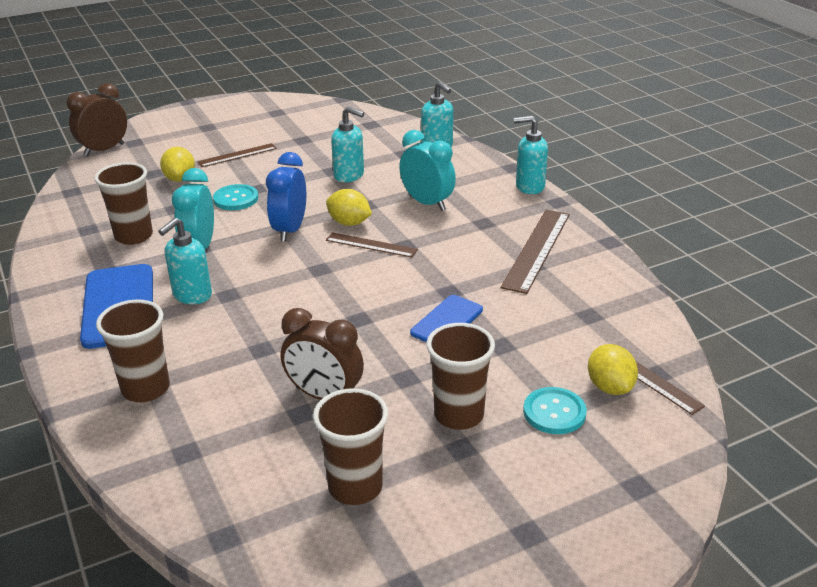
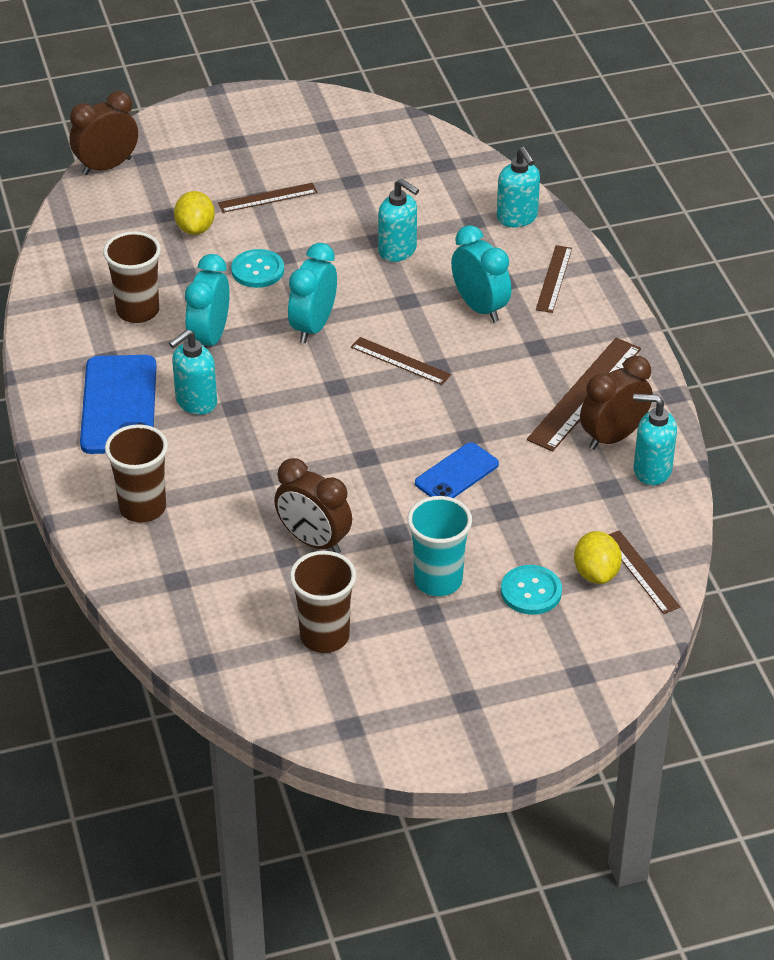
camera: 10 degrees right, 10 degrees up
blue clock [266,152,306,242] -> turquoise clock [288,243,337,343]
yellow lemon [326,189,372,226] -> none
brown cup [427,323,495,430] -> turquoise cup [407,496,472,596]
turquoise soap dispenser [514,116,548,194] -> turquoise soap dispenser moved to [633,394,677,485]
none -> brown ruler [536,245,572,313]
none -> brown clock [580,356,653,450]

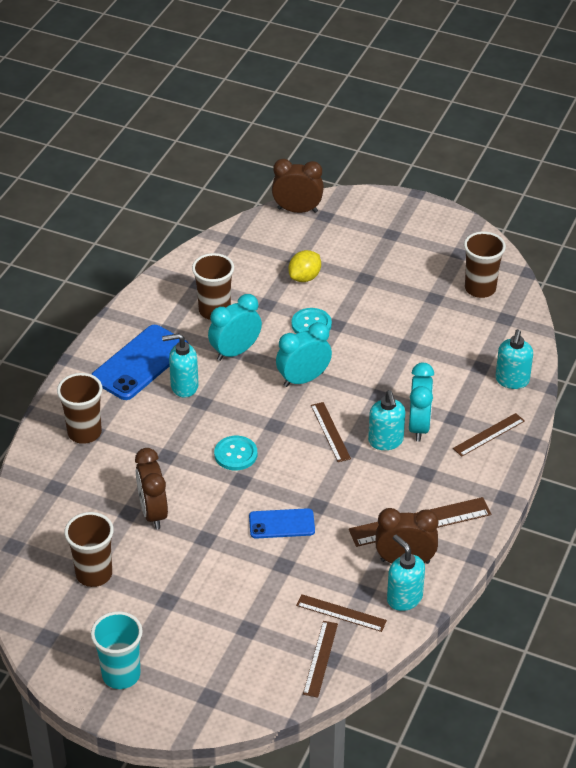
camera: 40 degrees right, 0 degrees up
brown ruler [218,183,318,213] -> brown ruler moved to [296,594,387,632]
turquoise soap dispenser [378,178,419,262] -> turquoise soap dispenser moved to [368,390,405,450]
turquoise cup [407,496,472,596] -> turquoise cup moved to [91,611,142,689]
turquoise button [501,565,562,615] -> turquoise button moved to [214,436,257,471]
yellow lemon [574,531,622,584] -> none
none -> brown cup [464,231,506,298]

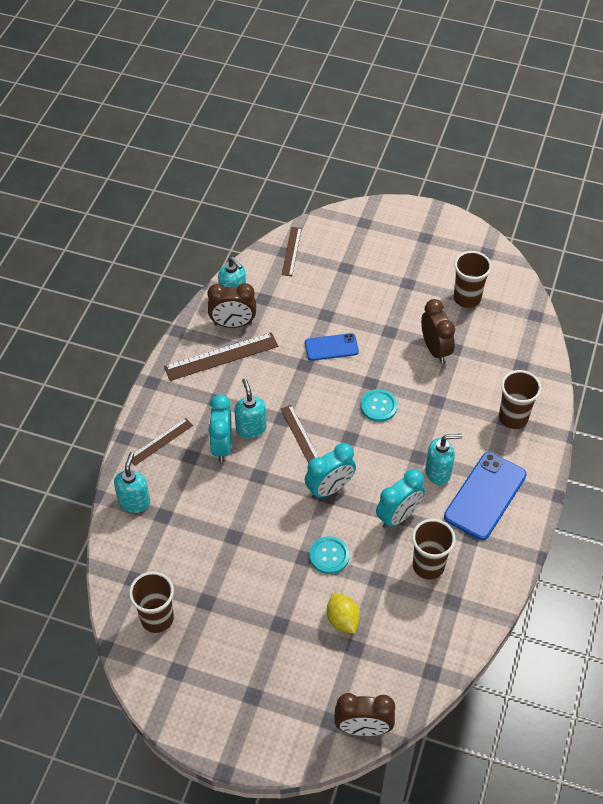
camera: 175 degrees right, 10 degrees up
turquoise cup [91,611,142,689] -> none
yellow lemon [288,250,321,282] -> yellow lemon turned 60 degrees counterclockwise [327,594,360,634]
brown ruler [296,594,387,632] -> none

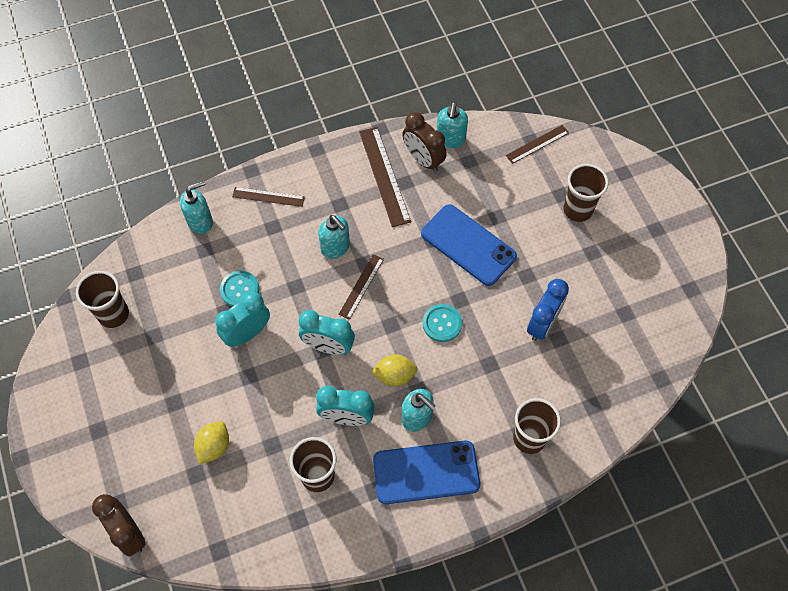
camera: 50 degrees right, 10 degrees up
brown ruler [164,332,278,381] -> brown ruler turned 45 degrees clockwise [359,127,411,227]
turquoise clock [208,394,231,462] -> turquoise clock moved to [215,292,270,347]
turquoise soap dispenser [234,378,267,438] -> turquoise soap dispenser turned 105 degrees clockwise [318,215,350,259]
blue phone [305,333,359,361] -> blue phone [421,204,517,286], size x1.68
turquoise button [309,536,350,574] -> turquoise button moved to [220,271,259,307]
brown clock [421,299,455,363] -> blue clock [527,279,569,341]
brown cup [454,251,492,308] -> brown cup moved to [563,164,609,222]
none -> yellow lemon [371,354,417,386]

